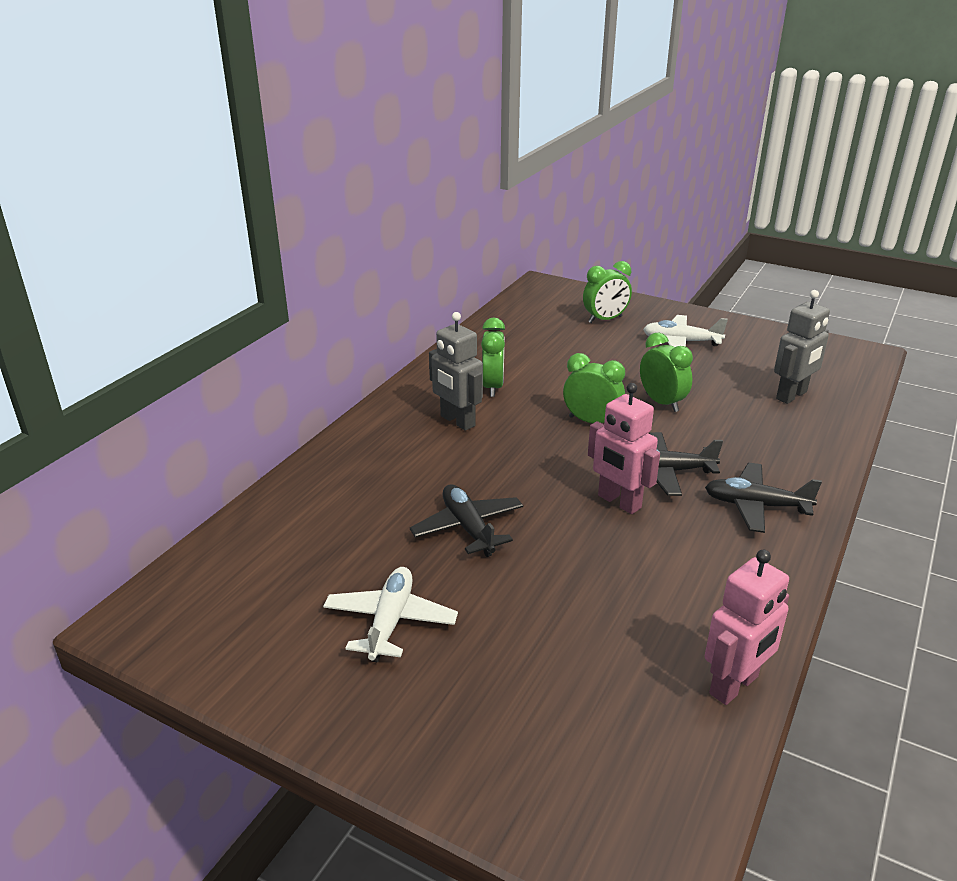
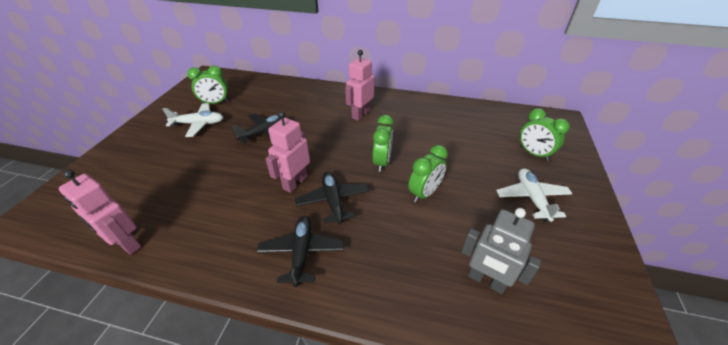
camera: 75 degrees right, 10 degrees up
grey robot [429,312,483,431] -> pink robot [345,50,374,121]
green clock [481,318,505,397] -> green clock moved to [187,65,228,104]

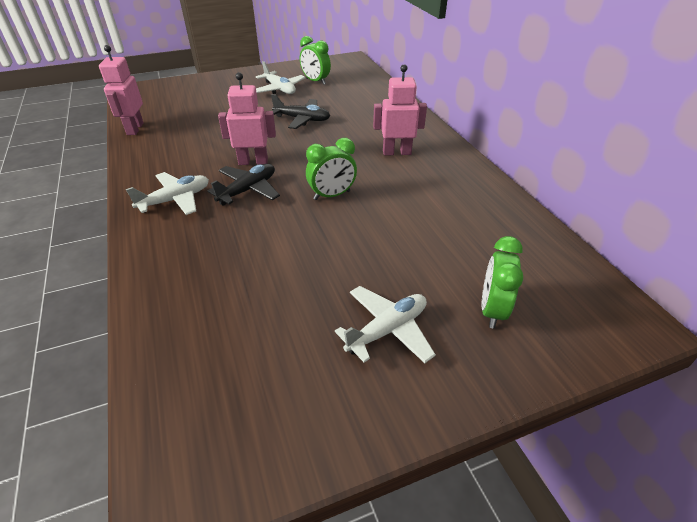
camera: 55 degrees right, 0 degrees up
black plane [257,216,344,287] -> white plane [126,172,209,215]
green clock [408,145,448,202] -> none
grey robot [461,208,541,294] -> none

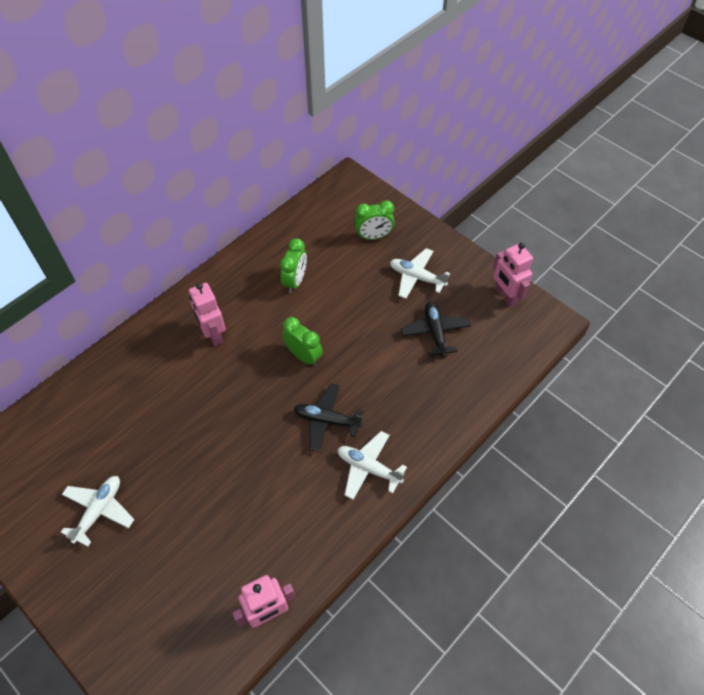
camera: 115 degrees left, 15 degrees up
pink robot [218,72,276,165] -> pink robot moved to [493,243,533,307]
black plane [271,94,330,129] -> black plane moved to [401,302,471,357]
green clock [300,36,331,85] -> green clock moved to [280,238,307,293]

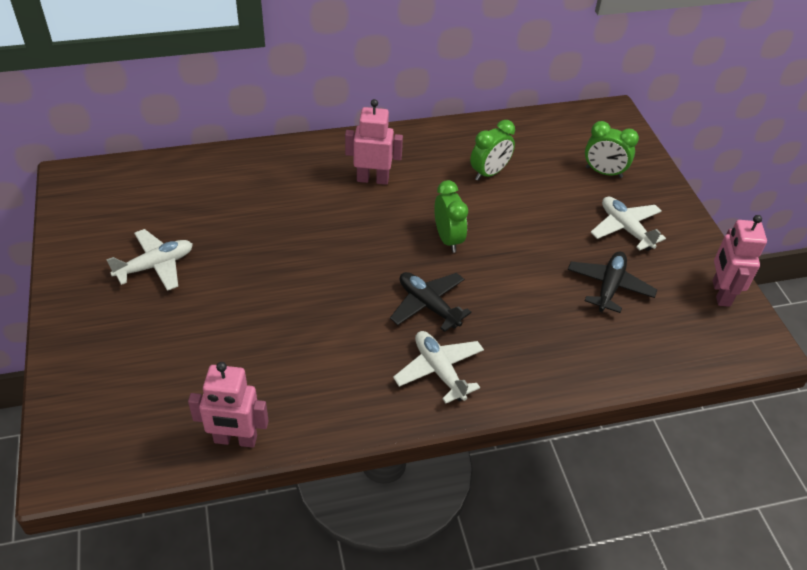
camera: 30 degrees right, 10 degrees down
pink robot [189,283,225,346] -> pink robot turned 90 degrees clockwise [345,99,403,185]

